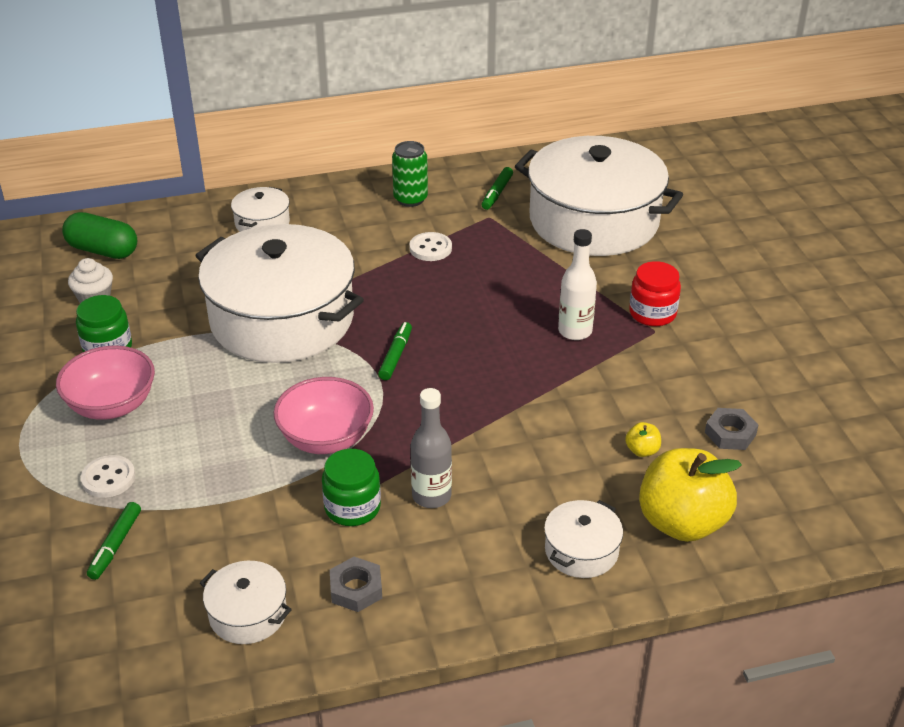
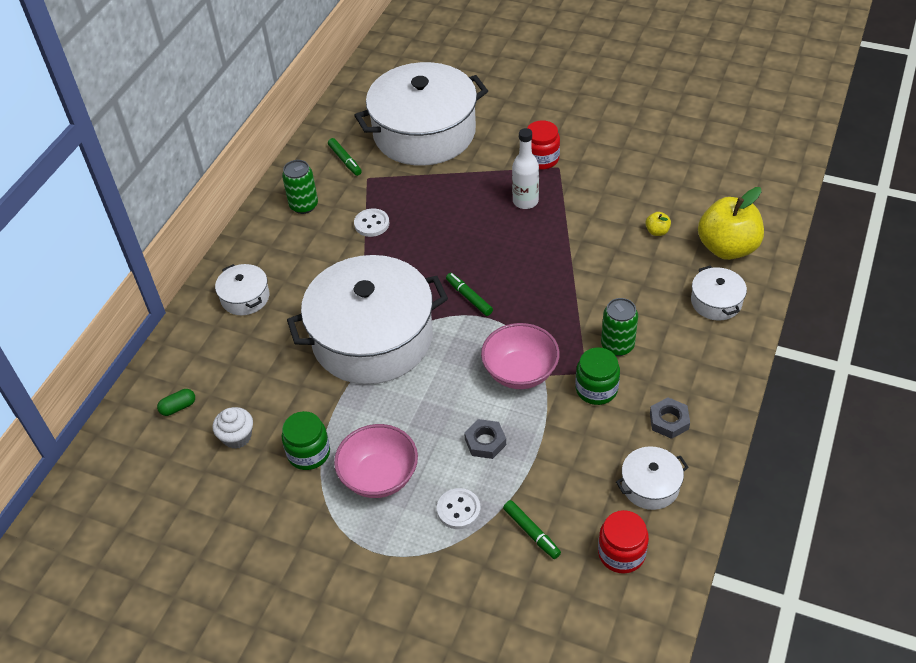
camera: 50 degrees left, 10 degrees up
green capsule [62,212,137,259] -> green capsule [157,389,195,416], size x0.52
grey bottle [411,388,452,508] -> green can [601,298,638,356]
grey nut [705,408,758,450] -> grey nut moved to [464,419,506,459]
none -> red jar [598,510,649,574]

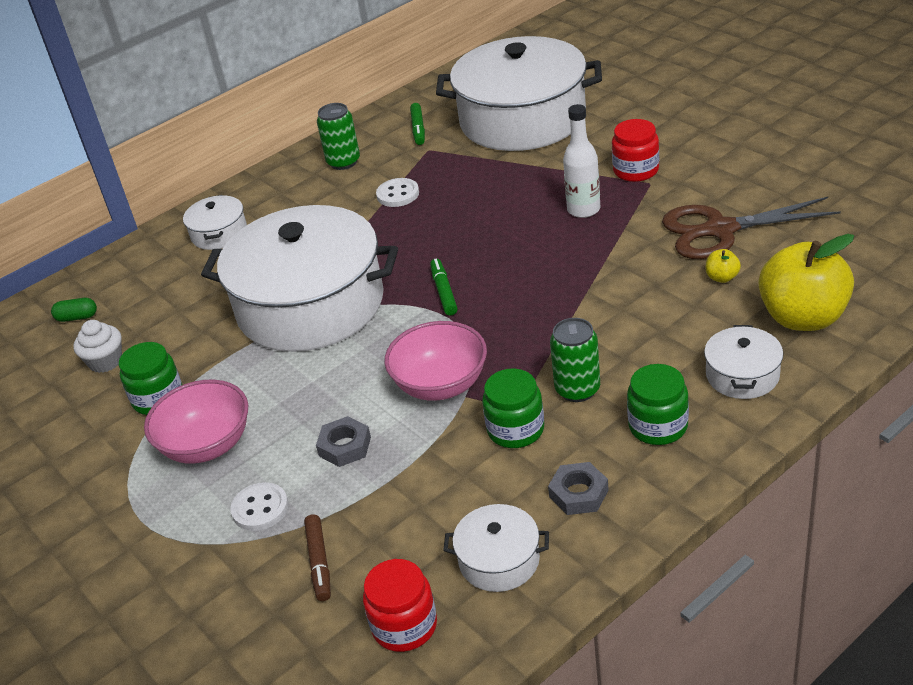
camera: 30 degrees right, 10 degrees down
green marker [503,500,561,559] -> brown marker [304,514,331,601]
none -> green jar [627,364,689,445]
none -> brown scissors [662,197,841,259]

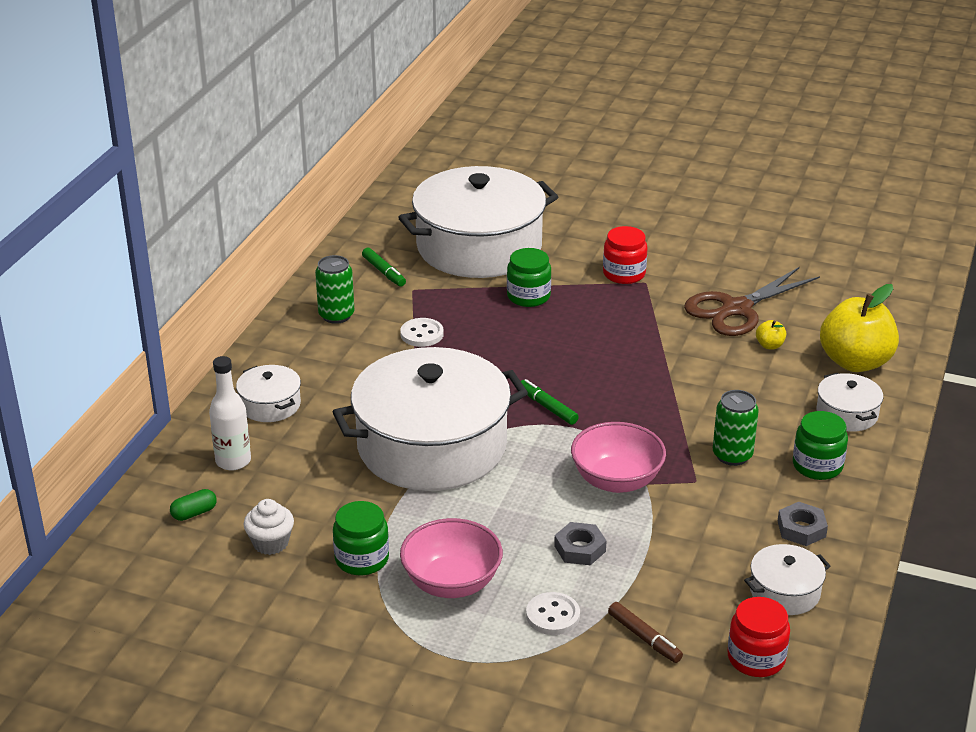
camera: 35 degrees left, 5 degrees down
green jar [482,369,544,448] -> green jar moved to [507,248,551,307]
white bottle [563,104,601,218] -> white bottle moved to [209,356,251,471]

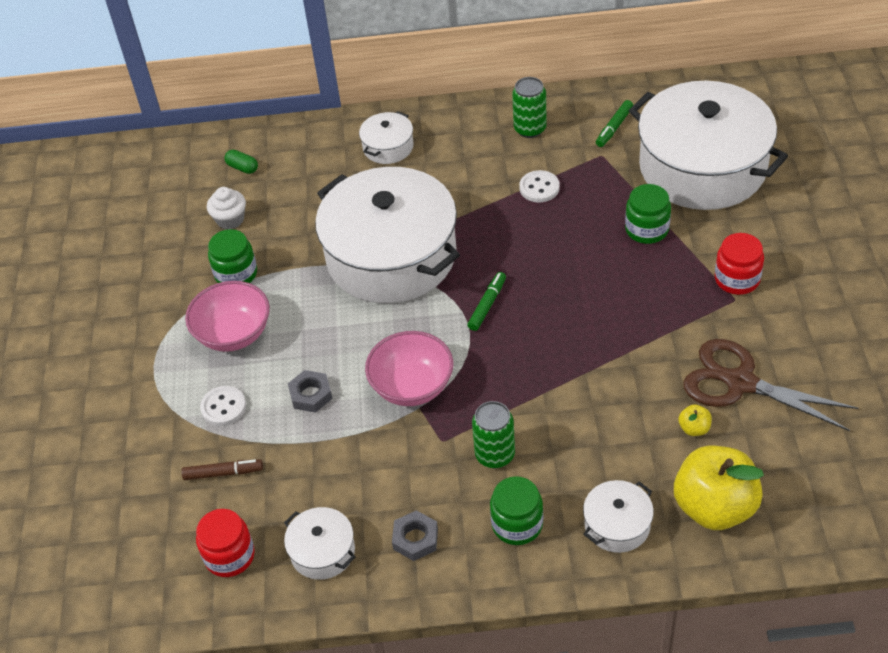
camera: 70 degrees right, 15 degrees up
white bottle [209,356,251,471] -> none
brown marker [608,602,683,663] -> brown marker turned 120 degrees counterclockwise [181,459,263,480]

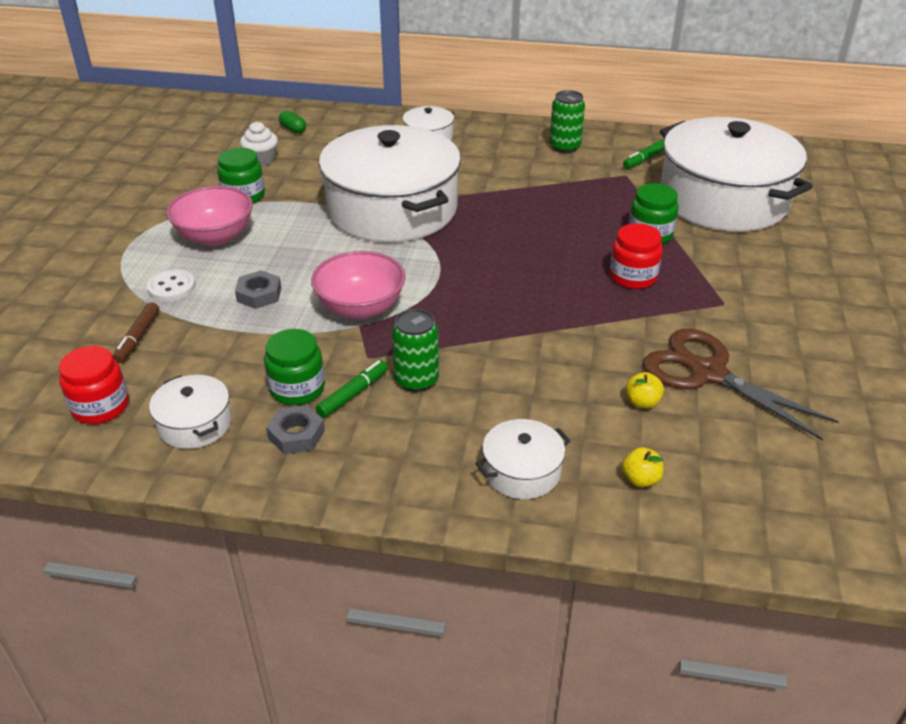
camera: 10 degrees right, 10 degrees down
brown marker [181,459,263,480] -> brown marker turned 90 degrees clockwise [113,302,159,363]
green marker [467,272,506,331] -> green marker moved to [316,360,388,418]
green jar [490,476,543,545] -> green jar moved to [264,329,325,405]
white button [519,170,560,202] -> none
yellow apple [674,445,764,530] -> yellow apple [622,447,663,487], size x0.40
red jar [715,233,764,295] -> red jar moved to [610,223,663,289]

